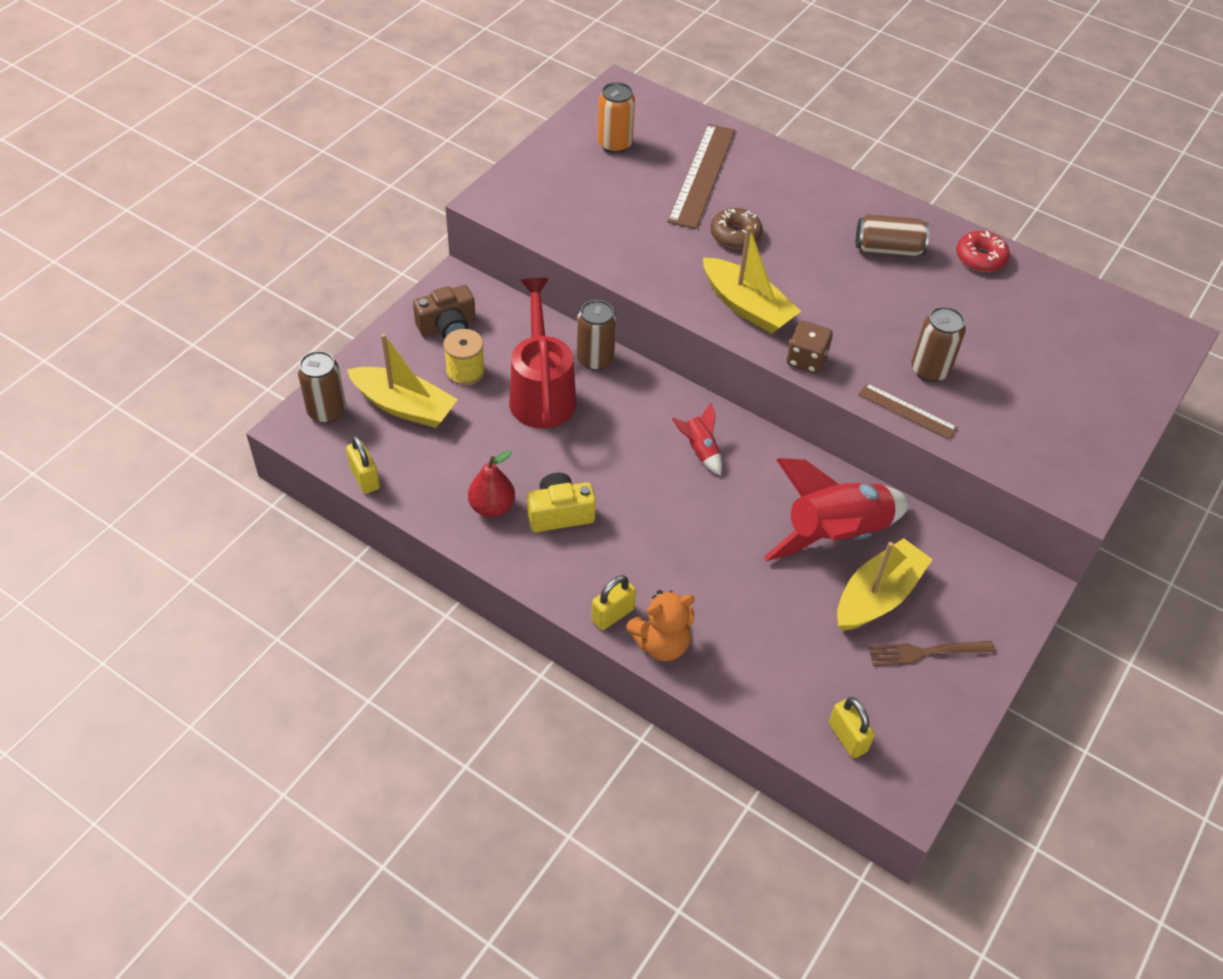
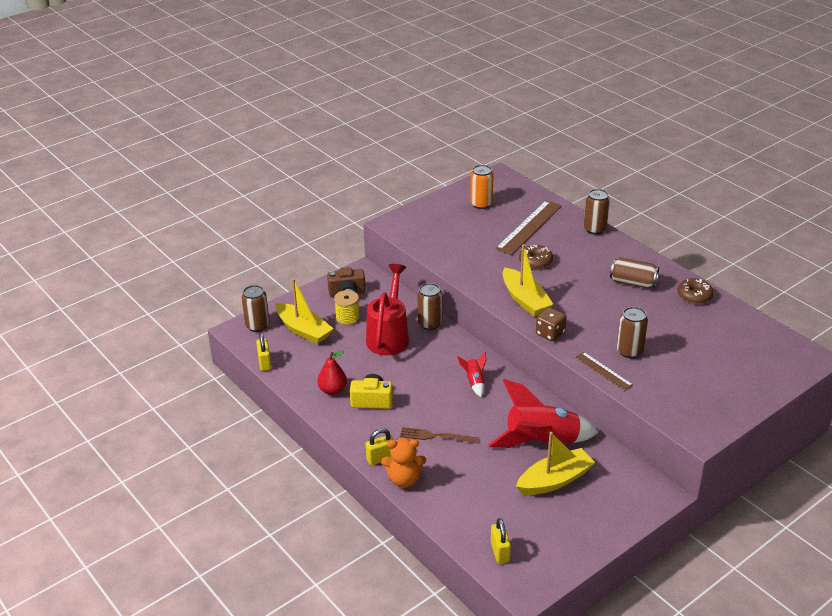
camera: 20 degrees right, 15 degrees down
brown fork [868,641,995,666] -> brown fork moved to [400,427,478,443]
red donut [956,231,1010,272] -> brown donut [677,278,714,304]
none -> brown can [584,189,610,235]

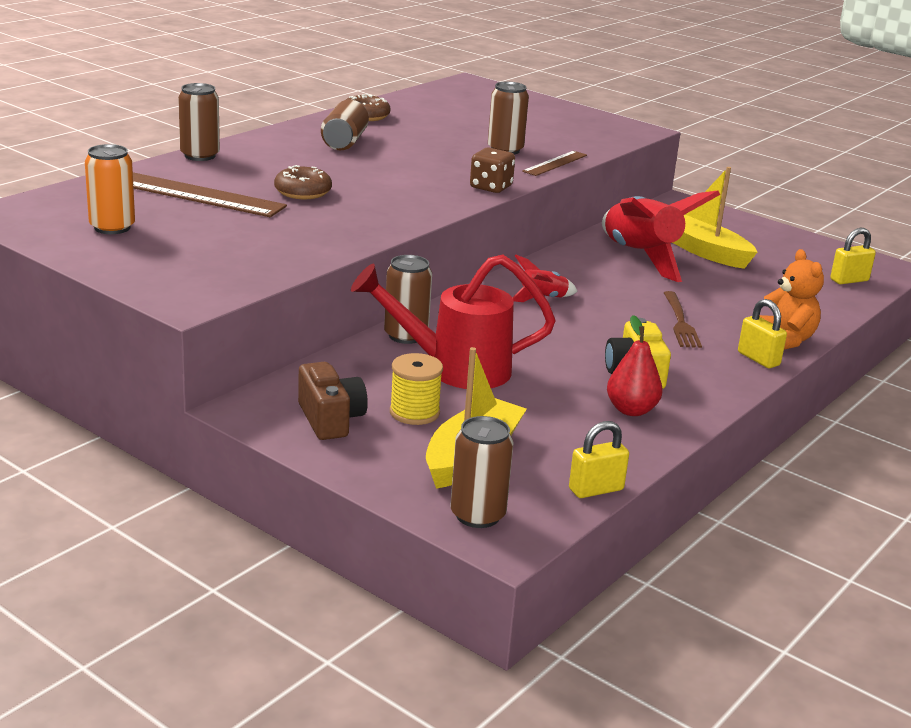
camera: 105 degrees left, 10 degrees down
yellow boat [503,244,554,317] -> none

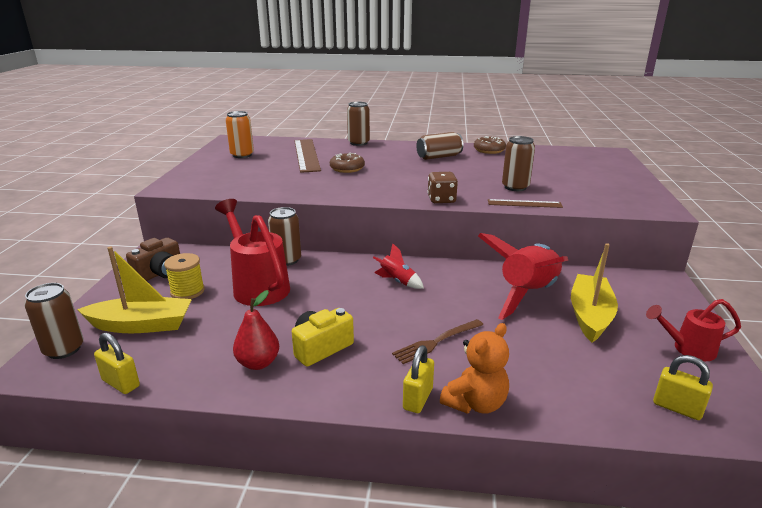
camera: 60 degrees right, 0 degrees up
none -> red watering can [646,299,741,361]

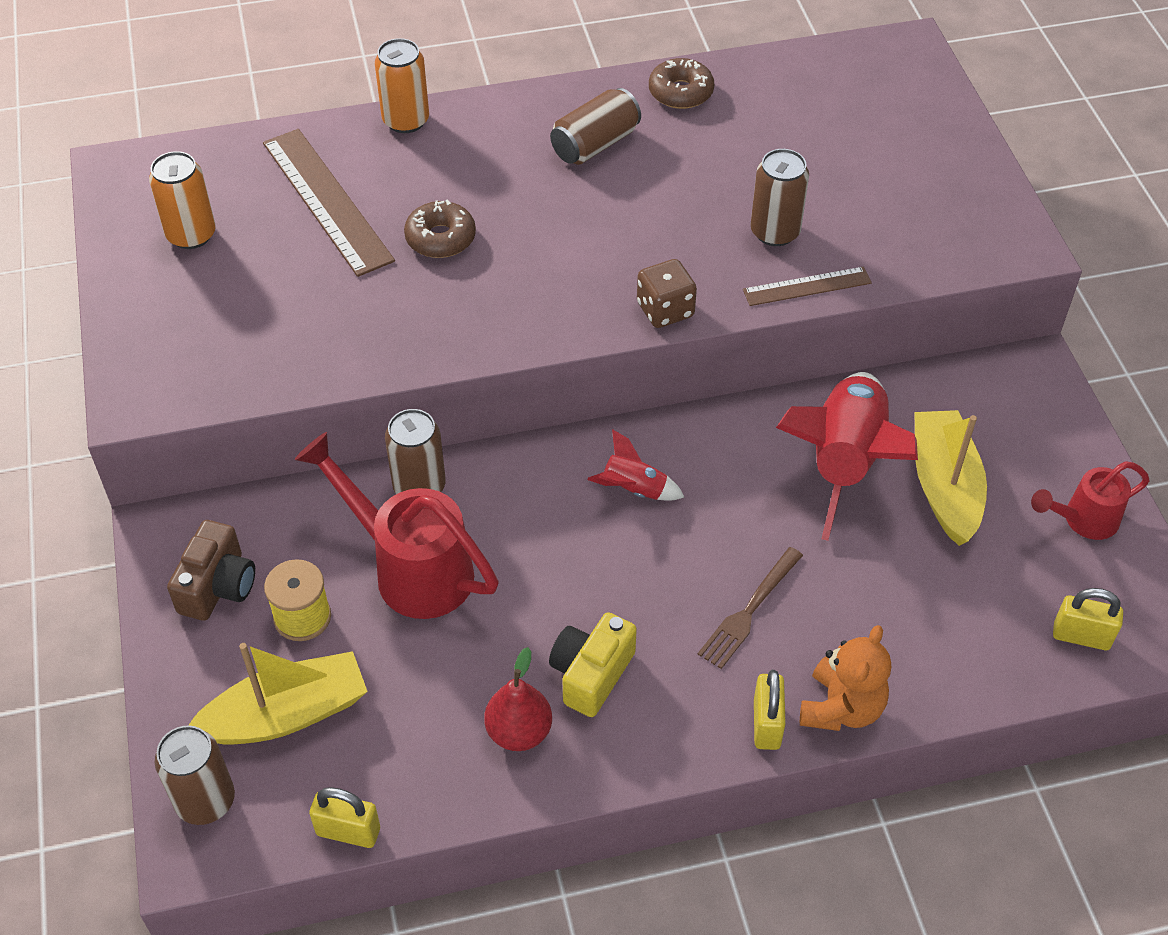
camera: 20 degrees left, 25 degrees up
brown can [347,102,370,146] -> orange can [375,38,429,133]

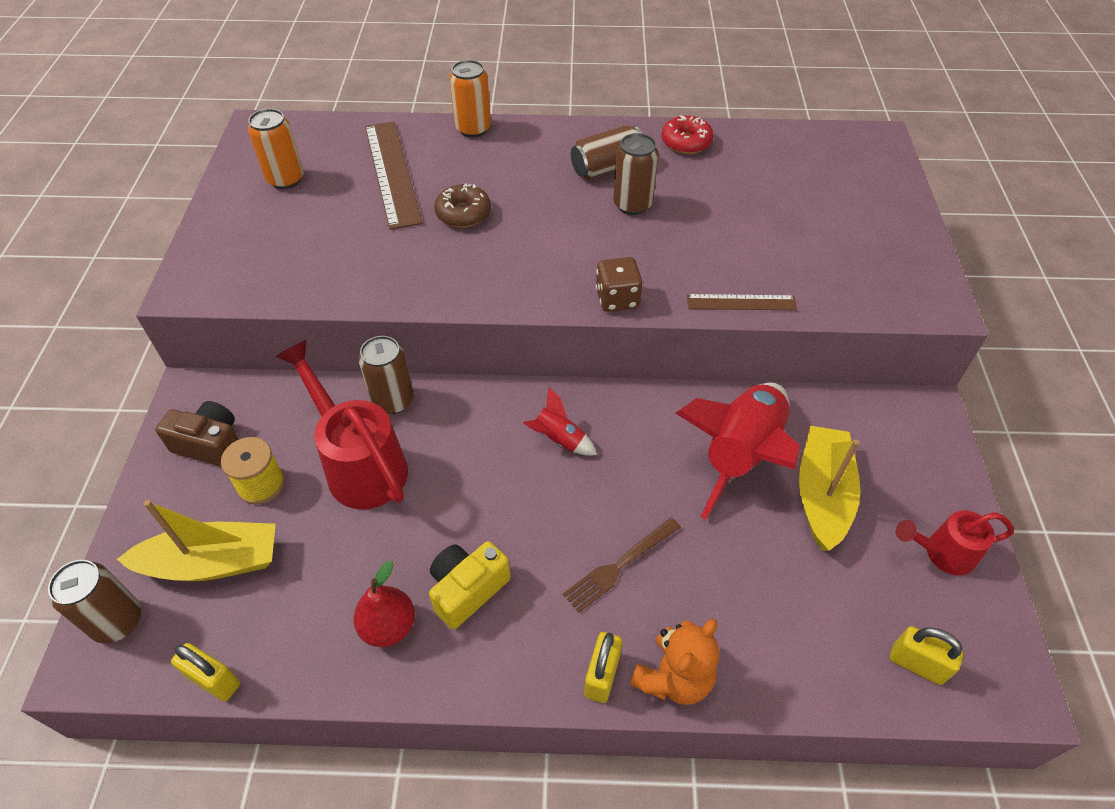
camera: 15 degrees right, 0 degrees up
brown camera [167,520,255,621] -> brown camera turned 105 degrees counterclockwise [155,401,239,467]
brown donut [649,58,714,109] -> red donut [661,115,714,154]
brown can [751,149,809,246] -> brown can moved to [613,133,659,215]

